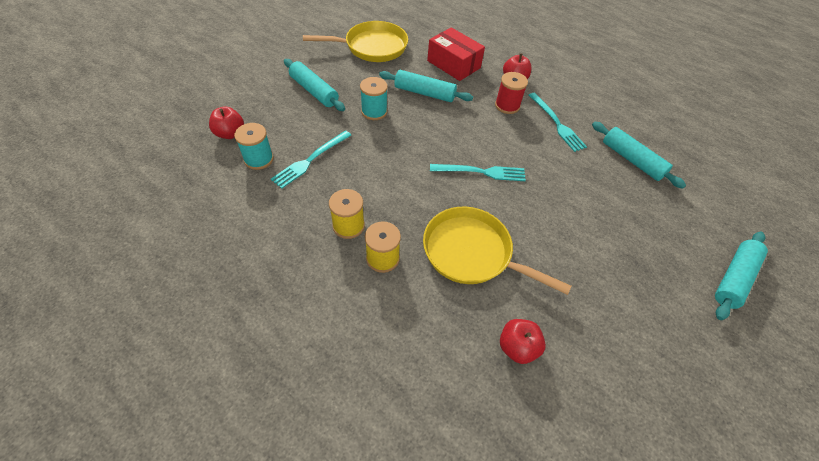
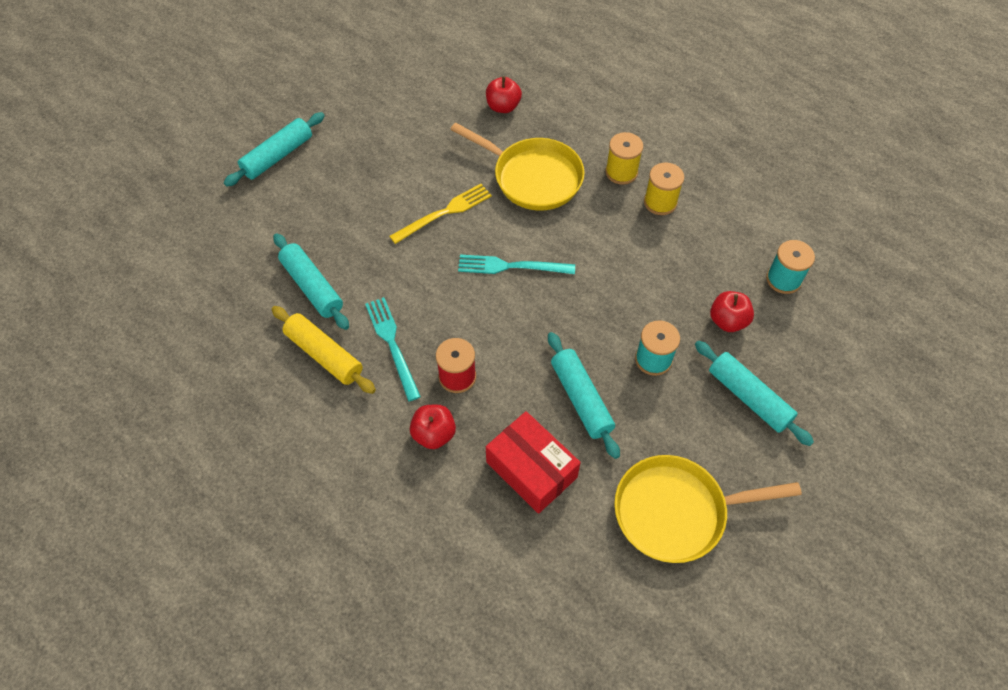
camera: 175 degrees left, 5 degrees up
red apple [209,107,244,139] -> red apple moved to [710,291,754,332]
turquoise fork [271,130,351,189] -> none
turquoise rolling pin [379,70,473,102] -> turquoise rolling pin turned 45 degrees clockwise [548,332,620,459]
none -> yellow rolling pin [271,306,376,394]
none -> yellow fork [389,184,492,244]

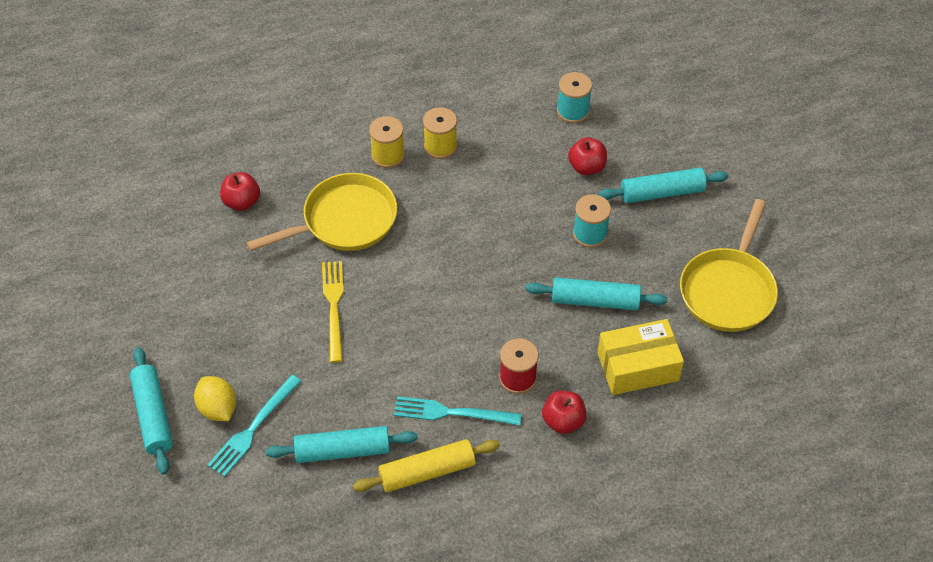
camera: 60 degrees left, 5 degrees down
turquoise fork [458,255,575,274] -> turquoise fork moved to [208,375,301,477]
red box [486,411,581,514] -> yellow box [597,319,684,395]
none -> yellow lemon [194,376,236,421]

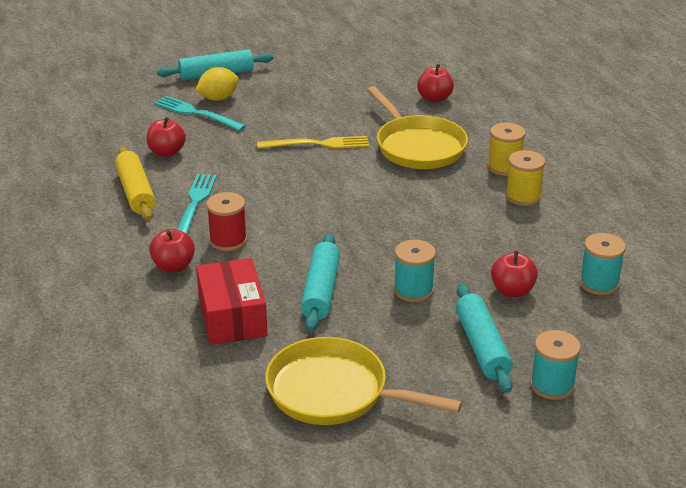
camera: 90 degrees right, 20 degrees down
turquoise rolling pin [266,426,418,463] -> red apple [147,117,186,157]
yellow box [597,319,684,395] -> red box [196,258,268,345]
none -> turquoise spool [530,330,581,400]

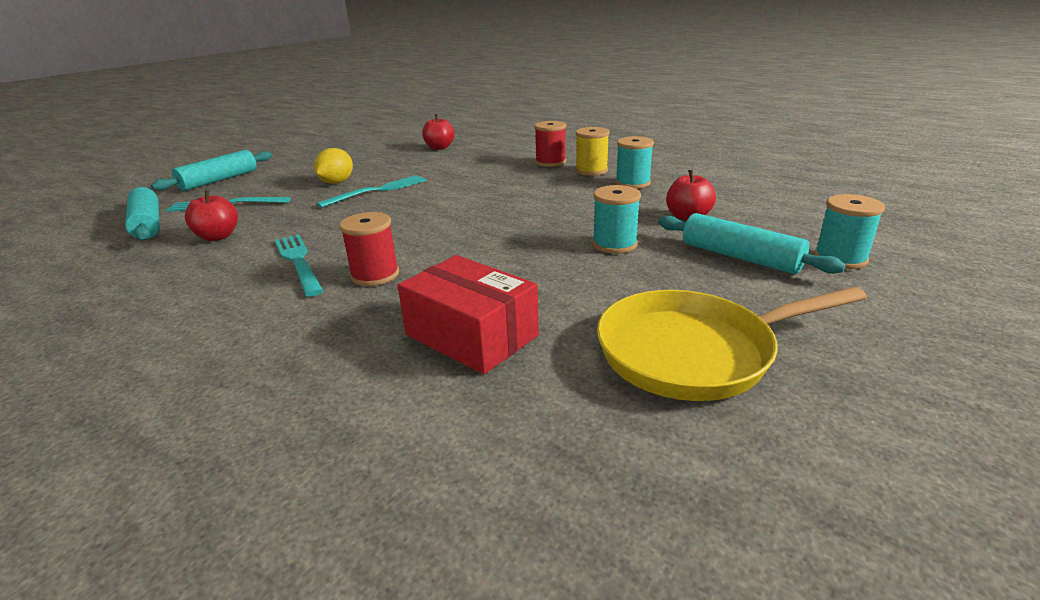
camera: 35 degrees left, 5 degrees down
yellow rolling pin [115,146,156,221] -> none
red apple [149,229,195,273] -> none
yellow lemon [196,67,239,101] -> yellow lemon moved to [314,148,353,184]
yellow fork [257,136,369,149] -> turquoise fork [316,175,426,208]
turquoise rolling pin [301,233,340,331] -> turquoise rolling pin moved to [125,187,160,240]
yellow pan [367,86,468,169] -> none
yellow spool [488,123,526,176] -> red spool [534,121,566,167]
turquoise spool [579,233,626,295] -> turquoise spool moved to [615,136,654,189]

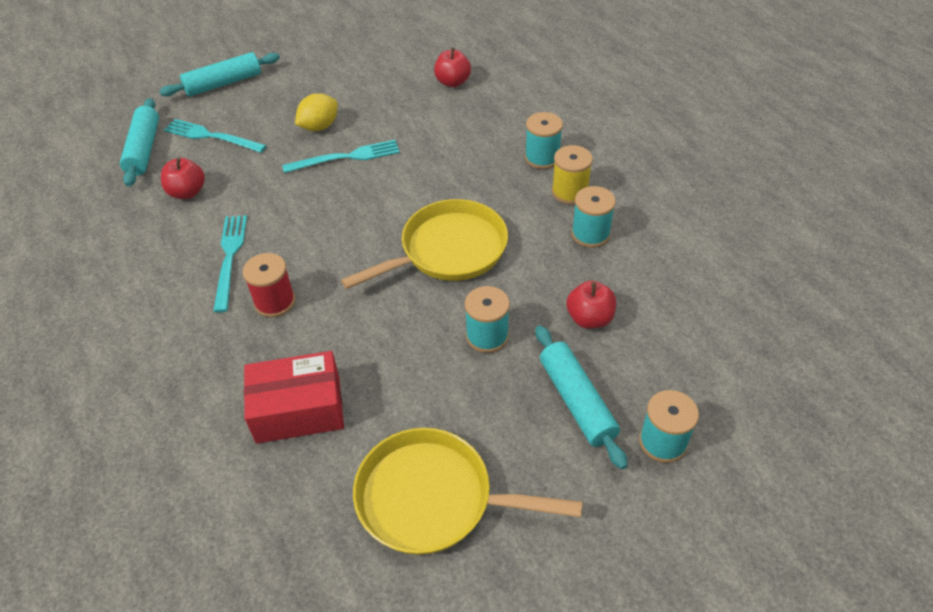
camera: 25 degrees right, 20 degrees up
red box [397,255,539,374] -> red box turned 75 degrees counterclockwise [244,351,344,444]
red spool [534,121,566,167] -> turquoise spool [525,112,563,169]
none -> yellow pan [341,199,508,289]

